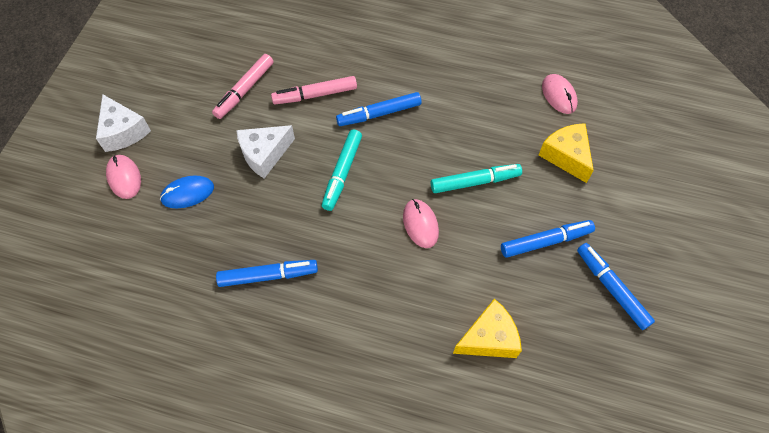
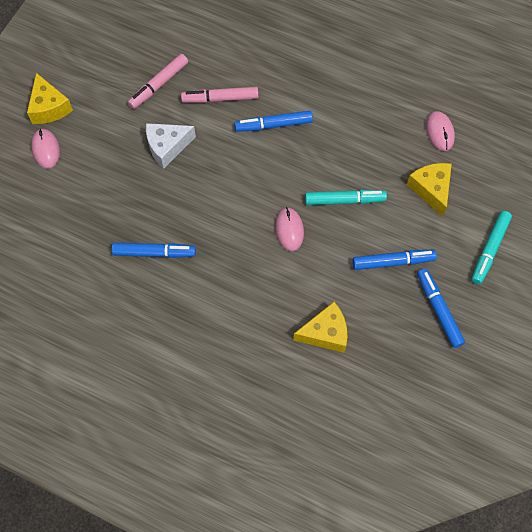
camera: 10 degrees right, 5 degrees up
white cheese [96,94,151,152] -> yellow cheese [27,73,73,124]
blue mouse [160,176,214,208] -> none
turquoise marker [322,130,362,211] -> turquoise marker moved to [471,211,512,284]

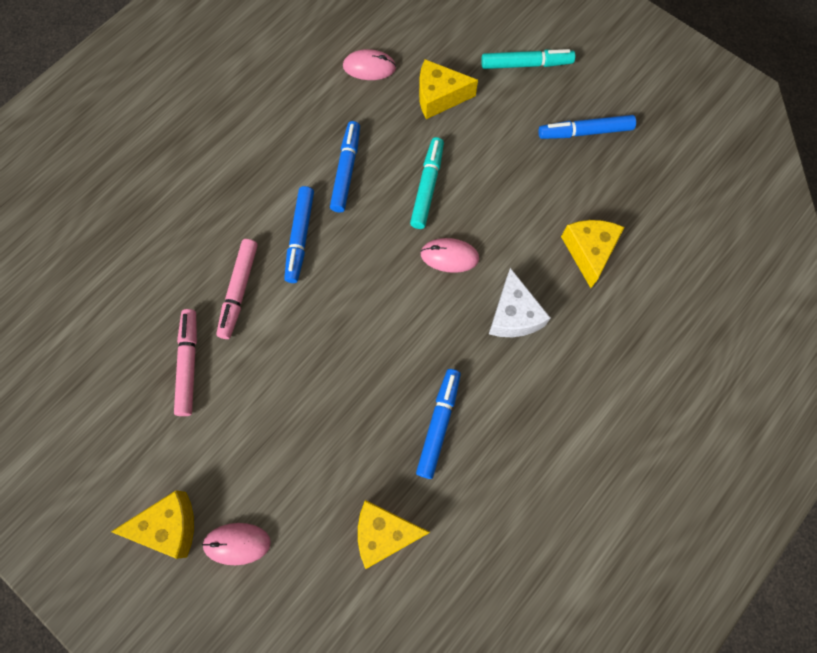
camera: 75 degrees left, 5 degrees up
pink marker [128,54,188,109] -> pink marker turned 150 degrees counterclockwise [174,309,197,416]
white cheese [146,123,196,169] -> white cheese moved to [489,268,551,337]
blue marker [353,249,437,270] -> blue marker moved to [330,121,360,213]
turquoise marker [471,211,512,284] -> turquoise marker turned 45 degrees counterclockwise [481,49,575,69]
none -> yellow cheese [358,500,430,569]

